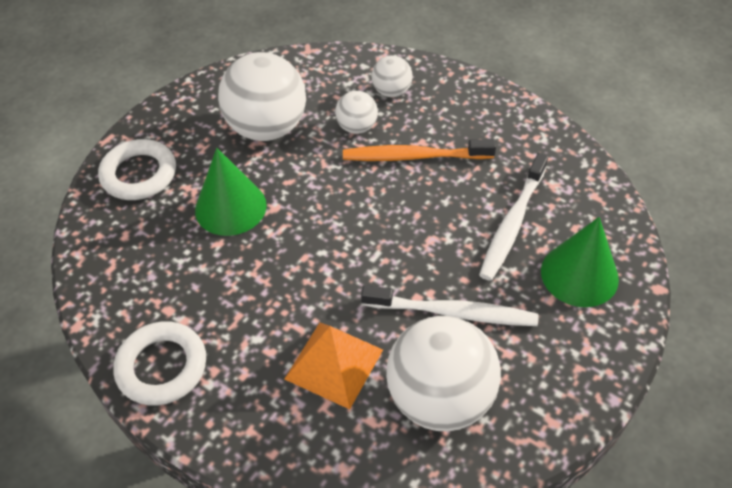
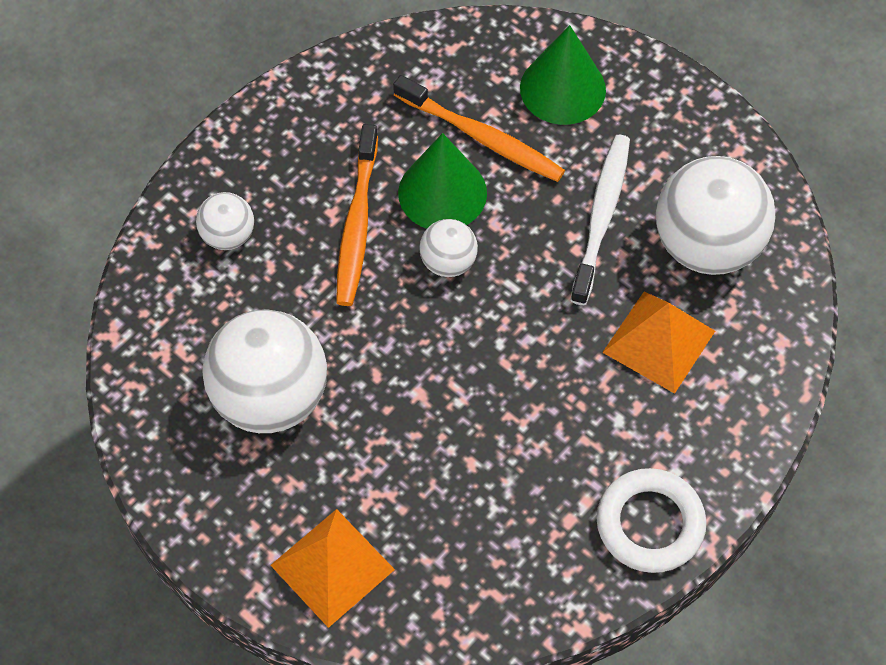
camera: 85 degrees left, 10 degrees up
white ring [98,139,176,200] -> orange pyramid [270,509,395,628]
green cone [195,148,267,236] -> green cone moved to [398,133,487,229]
white ball [335,91,378,134] -> white ball moved to [419,219,478,277]
white toothbrush [479,153,548,281] -> orange toothbrush [393,75,565,182]

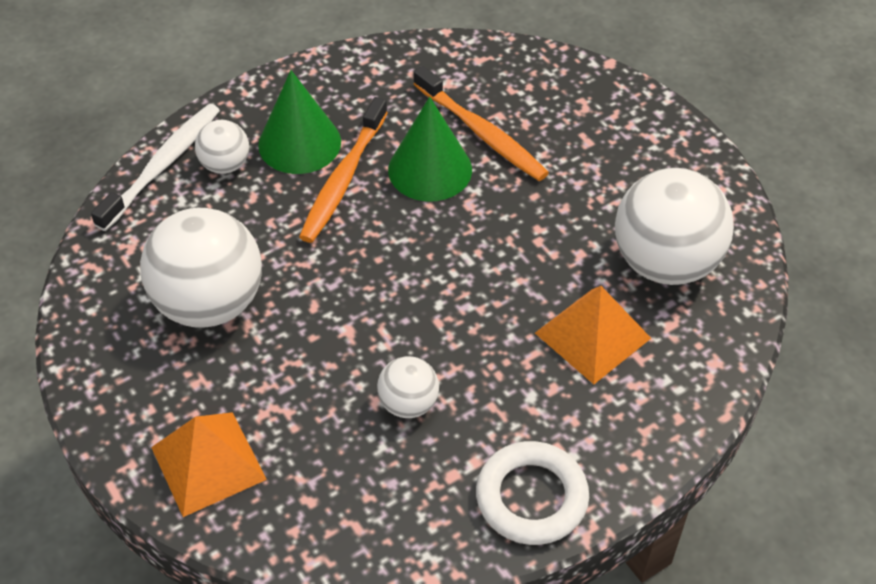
camera: 15 degrees right, 10 degrees down
white ball [419,219,478,277] -> white ball moved to [377,356,439,418]
green cone [520,25,606,125] -> green cone moved to [258,70,341,174]
white toothbrush [570,135,630,305] -> white toothbrush moved to [91,104,220,231]

